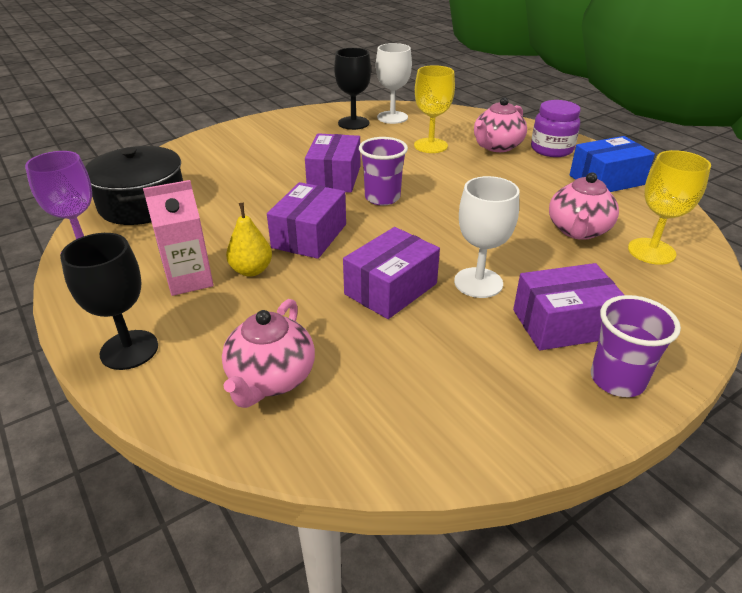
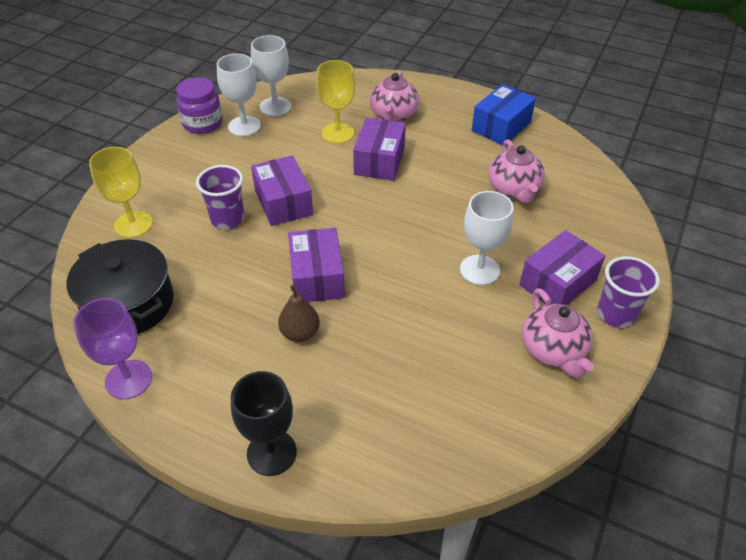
camera: 30 degrees left, 10 degrees up
pink carton [143,180,214,296] -> none
pink teapot [222,299,315,408] -> pink teapot moved to [522,288,594,378]
yellow pear [226,203,272,277] -> brown pear [278,285,320,342]
black goblet [334,48,371,130] -> white goblet [217,54,261,137]
purple box [343,227,440,319] -> purple box moved to [353,118,406,181]
purple cup [359,137,408,206] -> purple cup moved to [196,165,245,229]
purple jar [531,100,581,157] -> purple jar moved to [176,77,223,134]
yellow goblet [628,150,711,265] -> yellow goblet moved to [89,147,153,238]

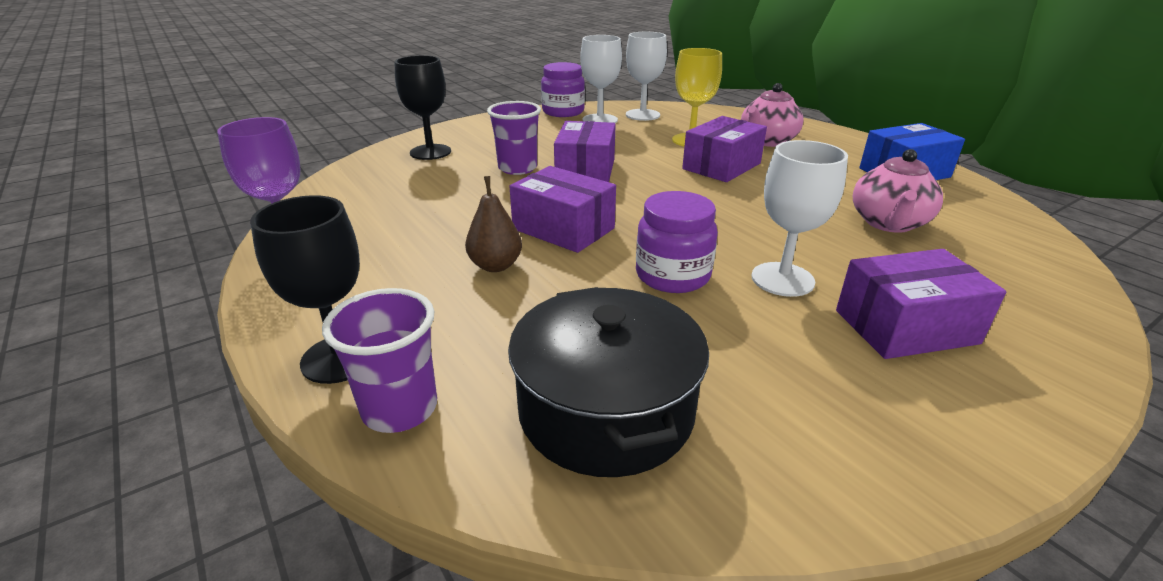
camera: 30 degrees right, 15 degrees down
black pot [67,239,174,334] -> black pot moved to [508,287,709,477]
yellow goblet [89,147,153,238] -> black goblet [394,55,451,160]
purple box [288,228,345,302] -> purple box turned 75 degrees counterclockwise [509,166,616,253]
pink teapot [522,288,594,378] -> none
purple cup [597,256,660,328] -> purple cup moved to [322,288,437,433]
none -> purple jar [636,191,718,293]

